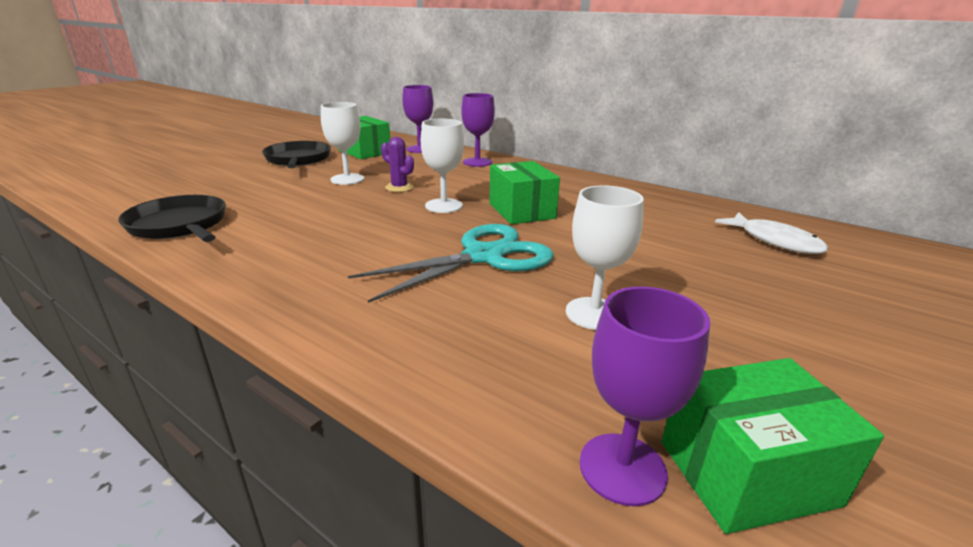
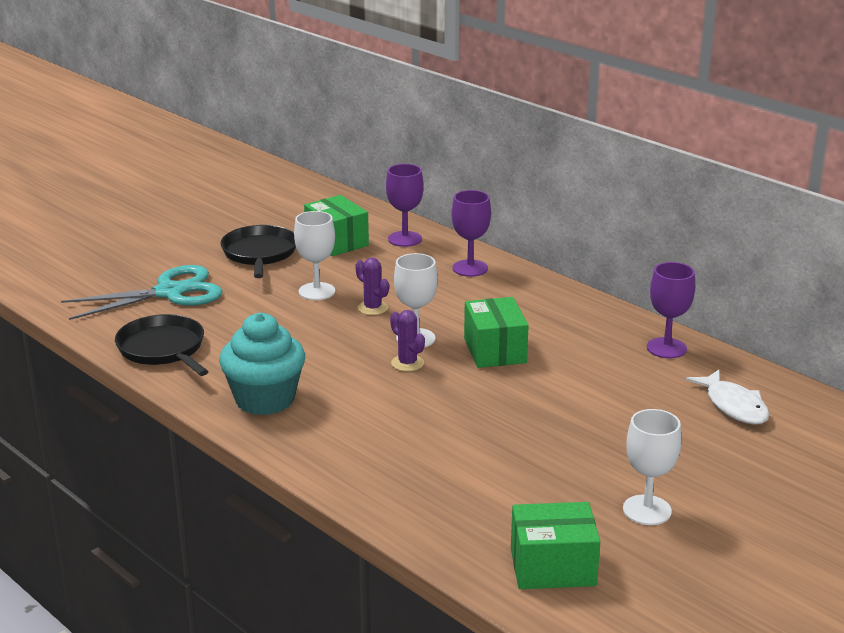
camera: 10 degrees right, 0 degrees up
turquoise scissors [348,224,554,303] -> turquoise scissors moved to [61,265,223,320]
white goblet [566,185,644,330] -> white goblet moved to [623,409,681,525]
purple goblet [579,286,710,506] -> purple goblet moved to [647,262,695,358]
none -> turquoise cupcake [219,313,305,415]
none -> purple cactus [390,310,425,372]

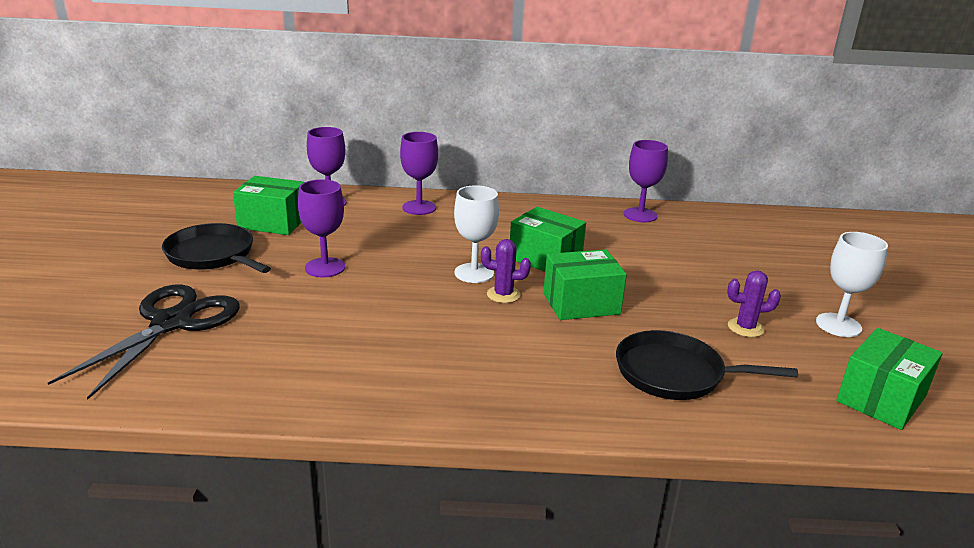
camera: 45 degrees left, 0 degrees up
turquoise scissors [61,265,223,320] -> black scissors [48,285,240,400]
black pan [115,314,209,376] -> black pan moved to [616,330,798,400]
turquoise cupcake [219,313,305,415] -> none
white goblet [294,211,335,300] -> purple goblet [298,179,345,277]
purple cactus [356,258,389,315] -> purple cactus moved to [727,270,781,337]
white fish [686,370,770,424] -> none
none -> green box [543,249,627,320]

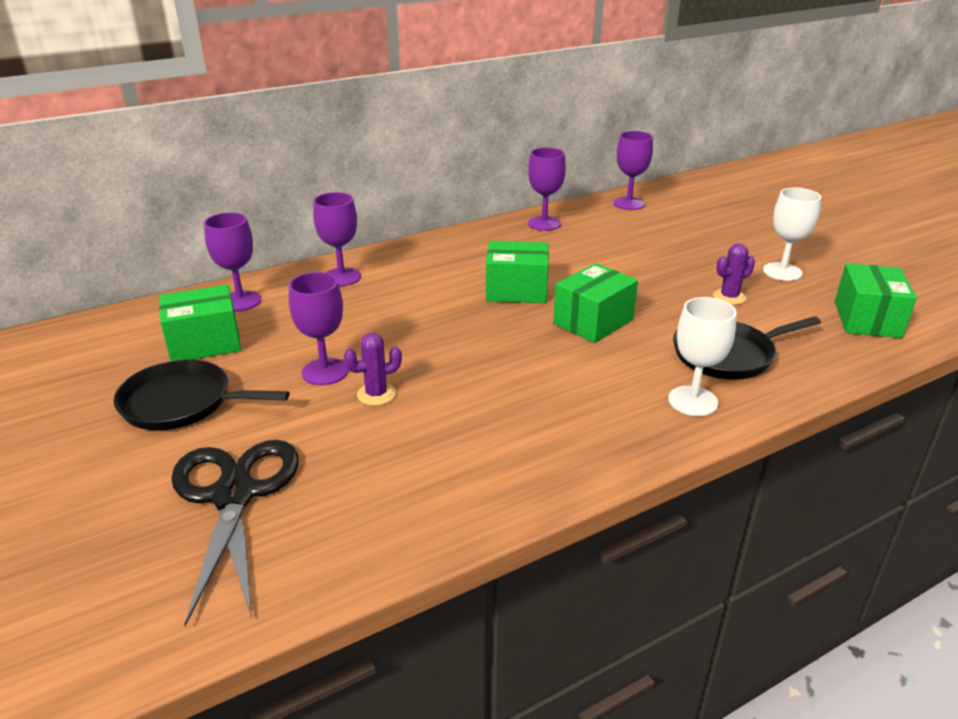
camera: 30 degrees left, 5 degrees up
white goblet [454,185,499,283] -> white goblet moved to [668,297,737,416]
purple cactus [481,239,531,303] -> purple cactus moved to [344,333,402,406]
none -> purple goblet [613,131,653,210]

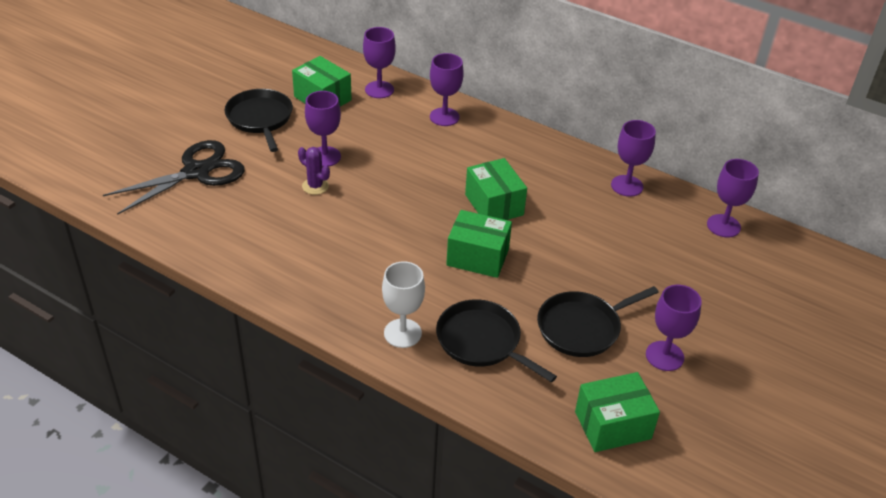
camera: 60 degrees right, 10 degrees up
purple cactus [713,243,755,305] -> black pan [537,286,659,357]
white goblet [763,188,821,281] -> purple goblet [646,285,702,371]

